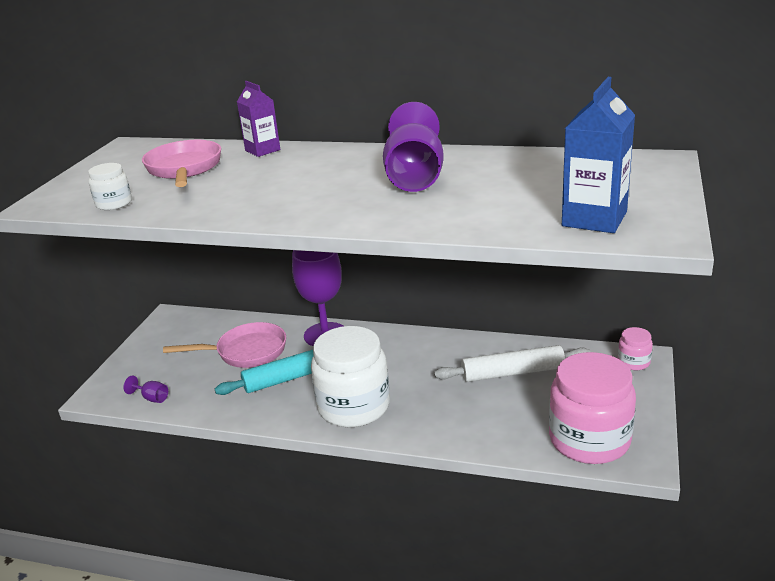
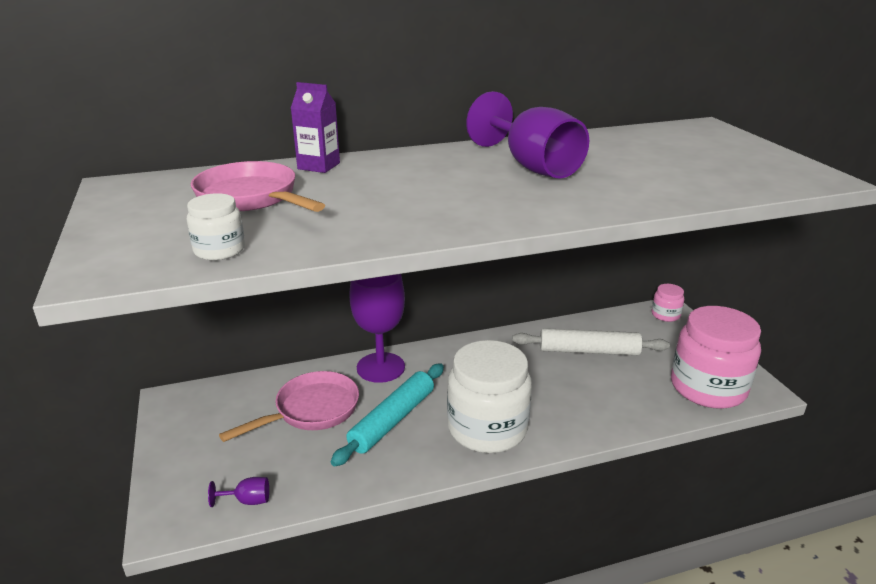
camera: 35 degrees left, 0 degrees up
white rolling pin [434,345,591,382] -> white rolling pin turned 45 degrees clockwise [512,328,670,355]
blue carton [562,77,635,233] -> none

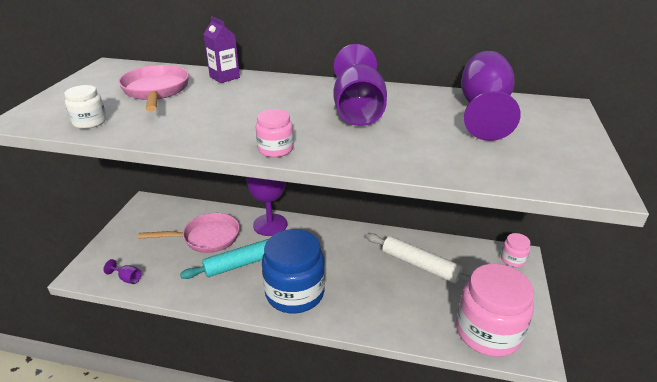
camera: 30 degrees right, 5 degrees up
white jar [447,340,532,453] -> blue jar [262,229,325,313]
none -> pink jar [256,109,294,157]
none -> purple goblet [461,51,521,141]

